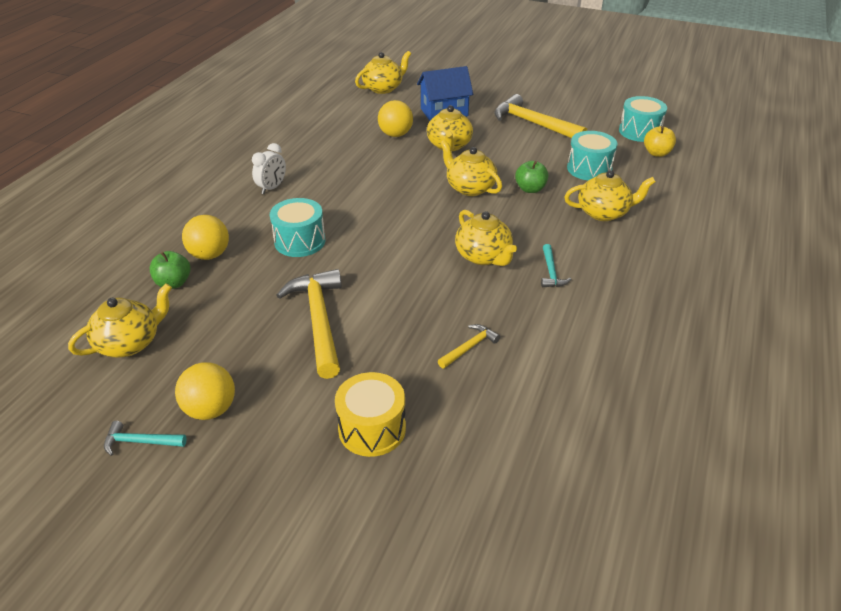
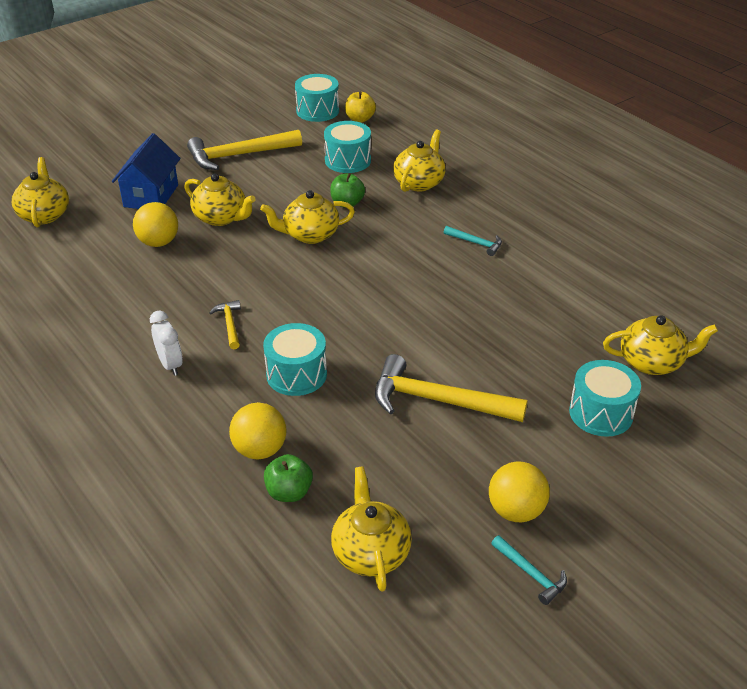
camera: 60 degrees left, 0 degrees up
turquoise hammer [104,421,187,456] -> turquoise hammer turned 75 degrees counterclockwise [491,535,567,605]
yellow drum [335,372,406,457] -> turquoise drum [569,360,641,437]
yellow hammer [438,324,500,369] -> yellow hammer moved to [209,300,241,349]
yellow teapot [455,210,517,266] -> yellow teapot moved to [603,315,718,375]

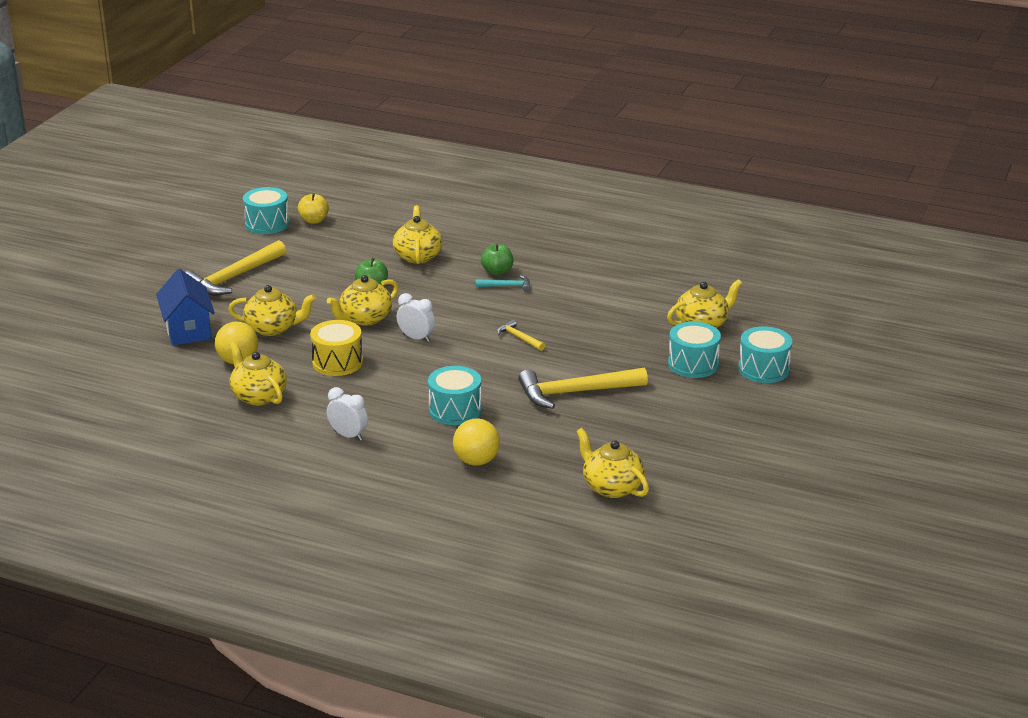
camera: 30 degrees left, 10 degrees down
yellow teapot [12,157,69,227] -> yellow teapot moved to [229,341,287,406]
yellow hammer [209,300,241,349] -> yellow hammer moved to [497,319,545,351]
green apple [264,454,313,502] -> green apple moved to [481,244,513,275]
turquoise drum [324,121,371,173] -> turquoise drum moved to [738,326,792,383]
yellow ball [489,462,550,522] -> none
turquoise hammer [491,535,567,605] -> none
none -> yellow drum [310,320,363,376]
none -> white clock [397,293,435,342]

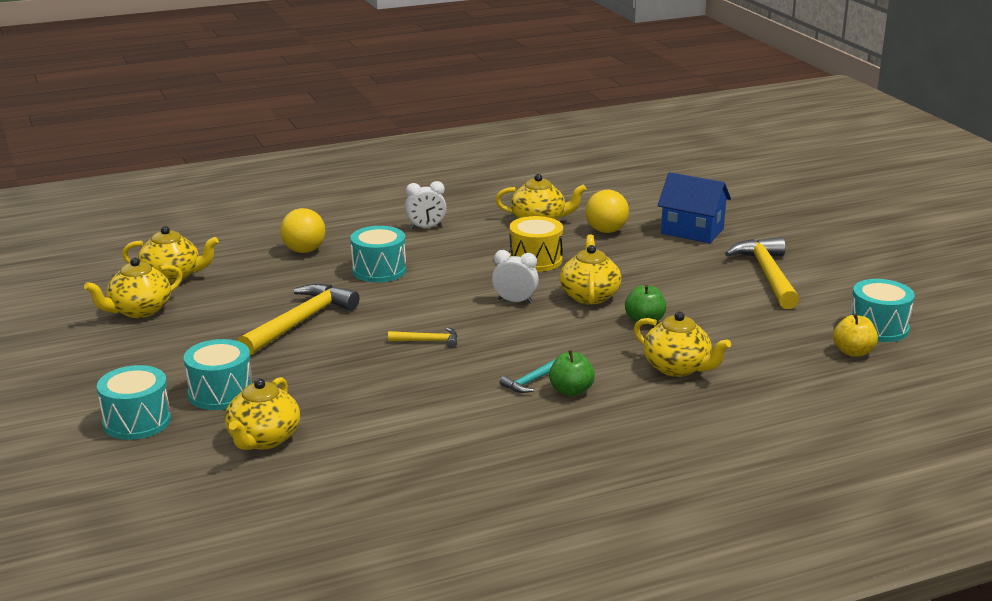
camera: 135 degrees right, 5 degrees down
yellow teapot [228,285,316,336] -> yellow teapot moved to [84,258,183,318]
white clock [397,293,435,342] -> white clock turned 150 degrees counterclockwise [492,250,539,304]

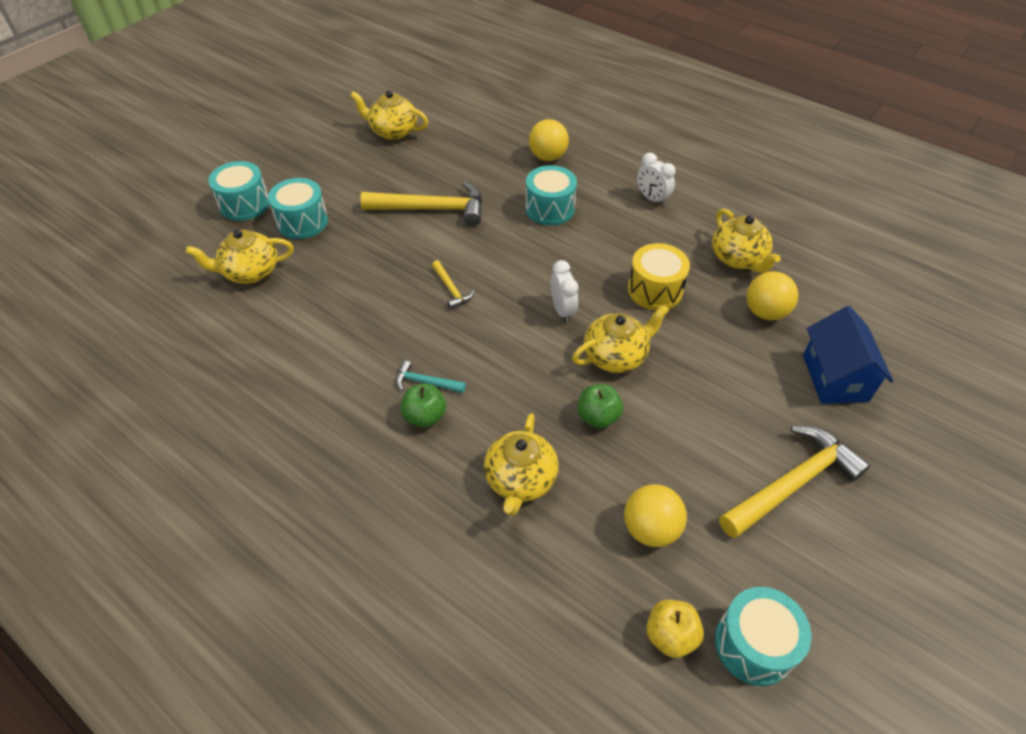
camera: 60 degrees right, 25 degrees up
yellow teapot [122,226,219,284] -> none
none -> yellow ball [624,484,687,547]

